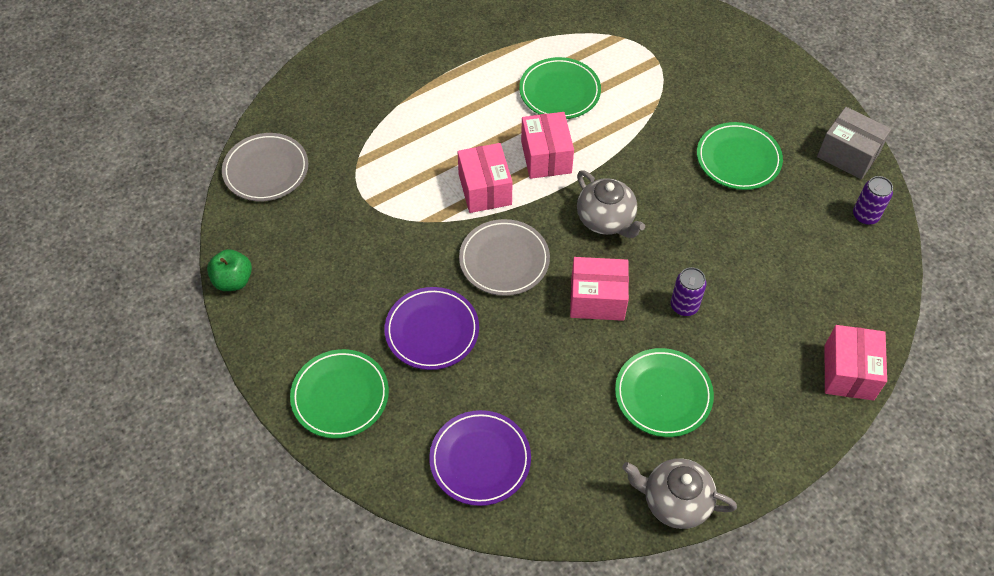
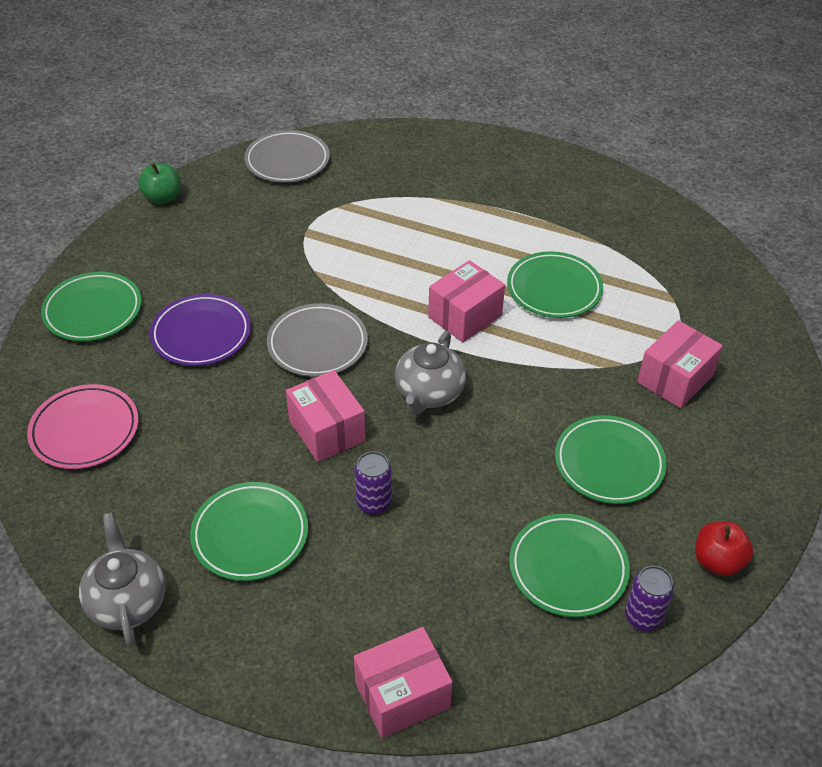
camera: 55 degrees right, 10 degrees down
purple plate [429,410,531,506] -> pink plate [27,384,139,469]
pink box [458,143,513,213] -> pink box moved to [637,320,723,408]
grey box [817,107,891,179] -> red apple [695,521,753,576]
none -> green plate [509,514,630,617]

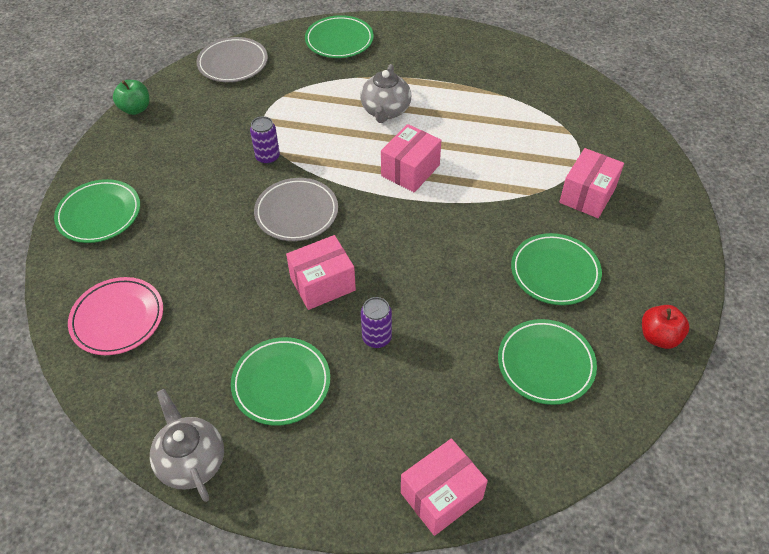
camera: 10 degrees left, 5 degrees up
purple plate [150,294,251,366] -> none
pink box [286,370,365,462] -> pink box turned 75 degrees counterclockwise [286,235,356,310]
grey teapot [395,331,466,415] -> grey teapot moved to [360,64,411,123]
green plate [507,251,603,318] -> green plate moved to [305,15,374,58]
purple can [625,566,674,631] -> purple can moved to [250,116,280,165]

